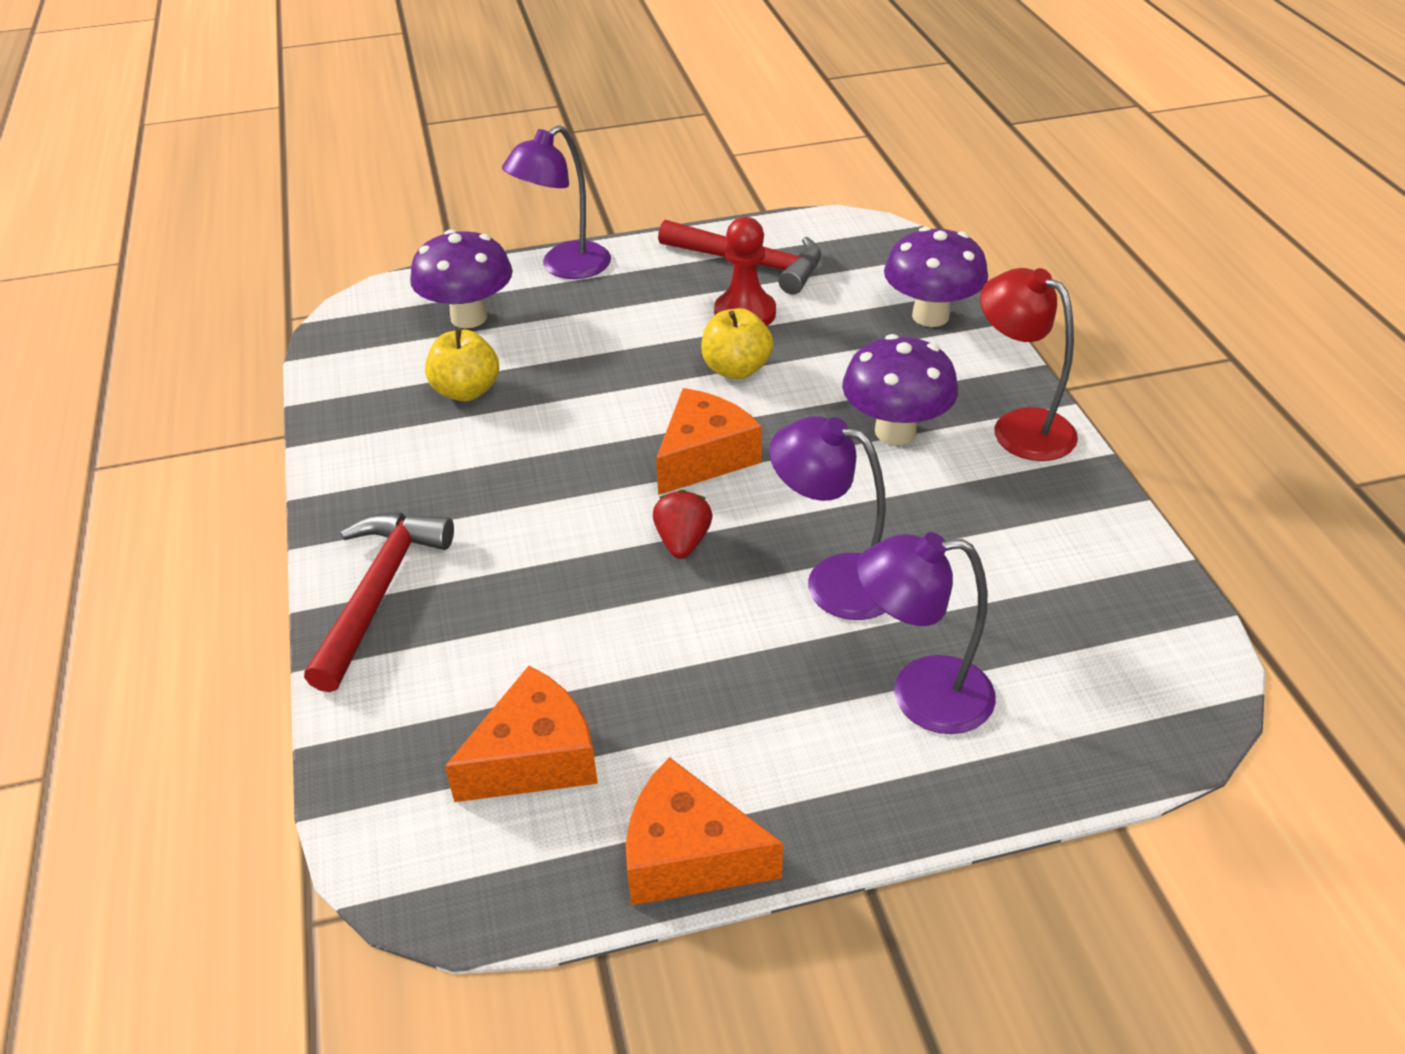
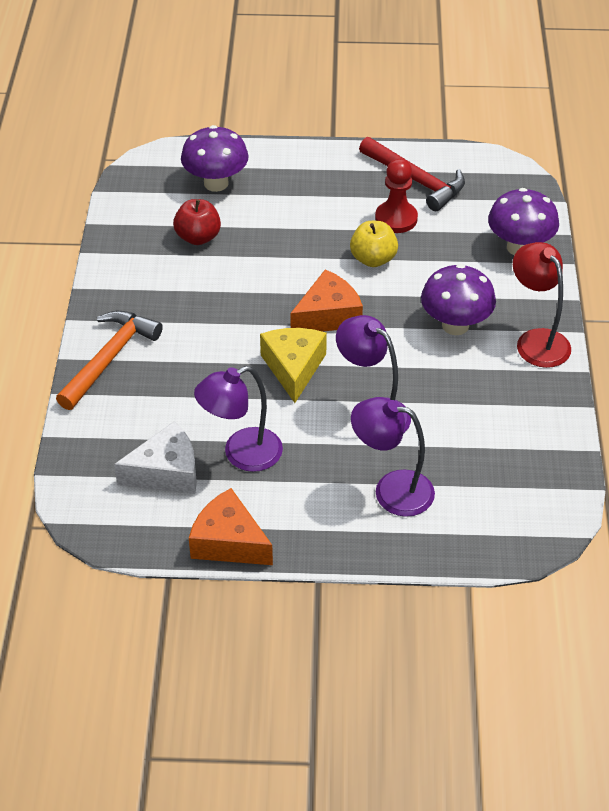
camera: 15 degrees right, 5 degrees up
red hammer [304,513,454,692] -> orange hammer [56,311,163,410]
yellow apple [425,329,499,401] -> red apple [173,199,221,245]
orange cheese [445,666,598,802] -> white cheese [114,421,197,494]
purple lamp [502,125,611,279] -> purple lamp moved to [194,366,283,472]
red strawberry [653,490,712,559] -> yellow cheese [260,328,327,403]

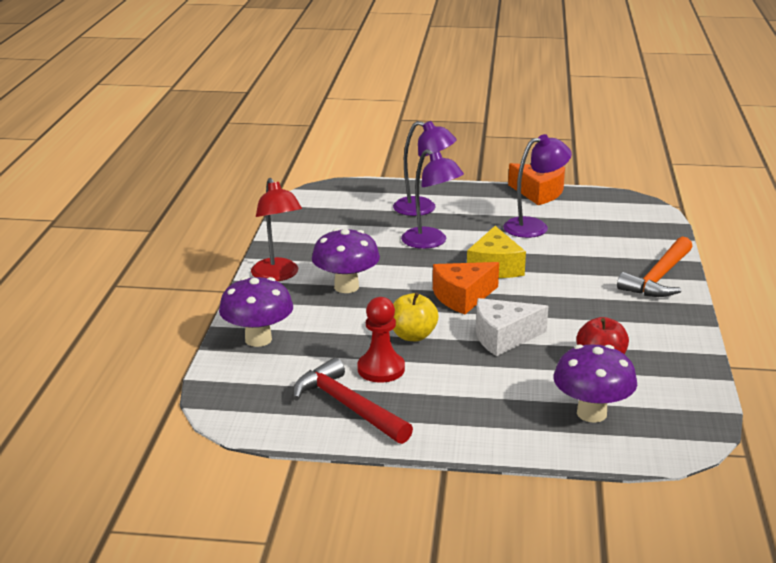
camera: 175 degrees left, 20 degrees down
white cheese [114,421,197,494] -> white cheese moved to [476,298,548,356]

